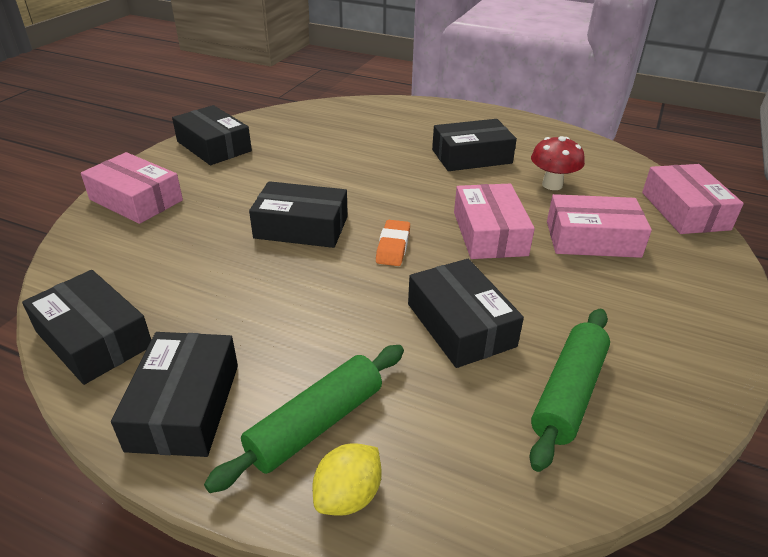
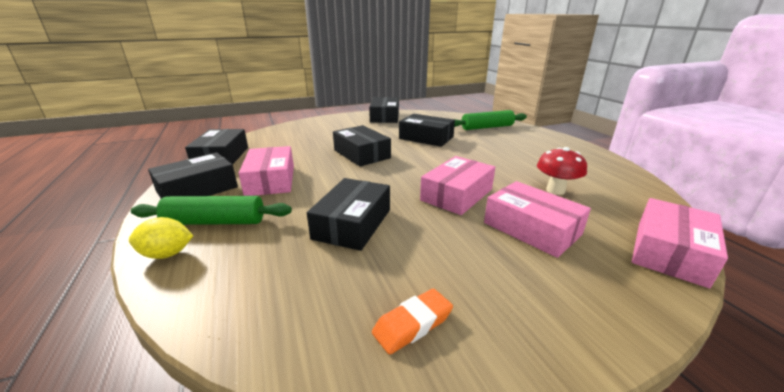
camera: 45 degrees right, 10 degrees down
pink box [81,152,183,224] -> pink box moved to [239,146,294,196]
orange eraser [376,220,410,266] -> orange eraser moved to [372,288,453,355]
black box [432,119,517,171] -> black box moved to [399,114,455,147]
green rolling pin [529,309,610,472] -> green rolling pin moved to [454,110,527,130]

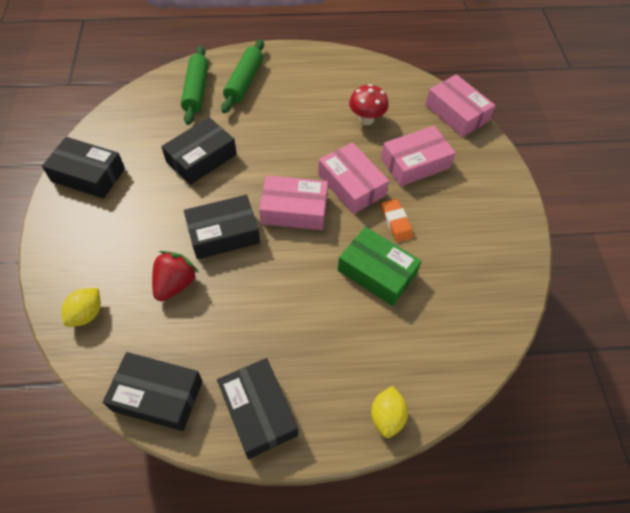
camera: 75 degrees left, 30 degrees up
green rolling pin [131,196,292,225] -> green rolling pin moved to [221,39,264,113]
pink box [239,146,294,196] -> pink box moved to [259,175,328,230]
black box [307,178,390,251] -> green box [338,227,422,306]
orange eraser [372,288,453,355] -> orange eraser moved to [381,199,413,242]
none -> yellow lemon [62,288,101,327]
none -> red strawberry [152,251,199,301]

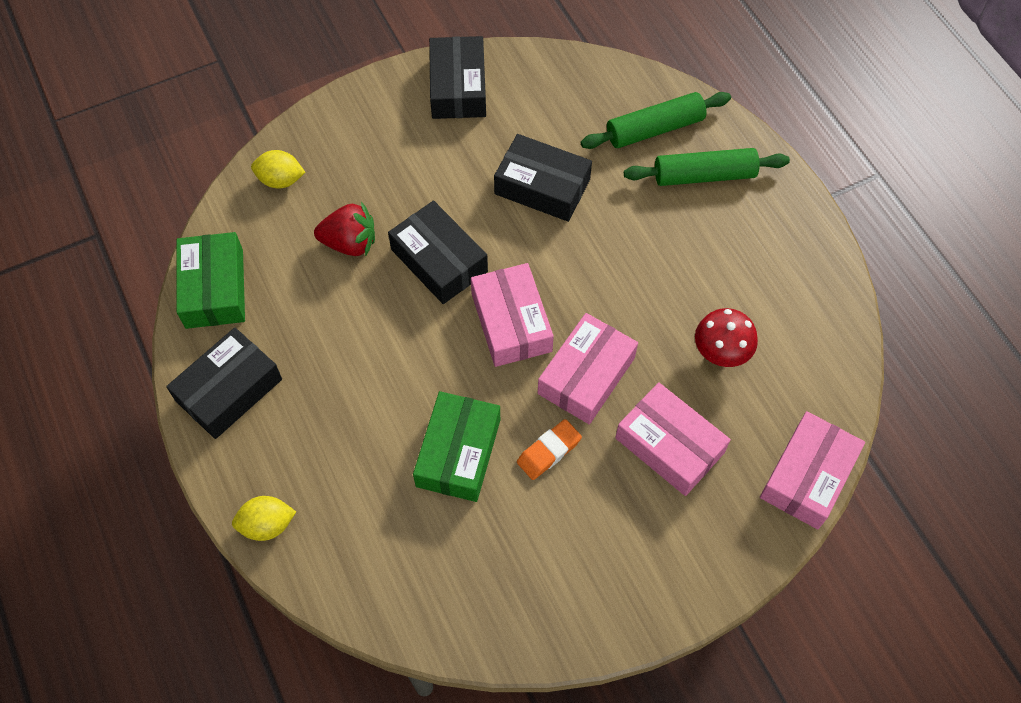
camera: 70 degrees right, 5 degrees up
black box [103,352,203,431] -> green box [176,232,245,329]

